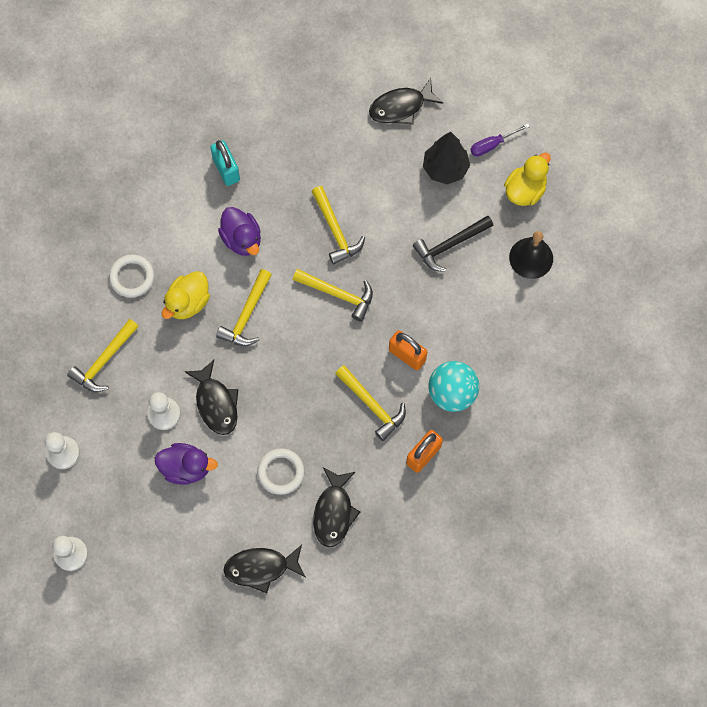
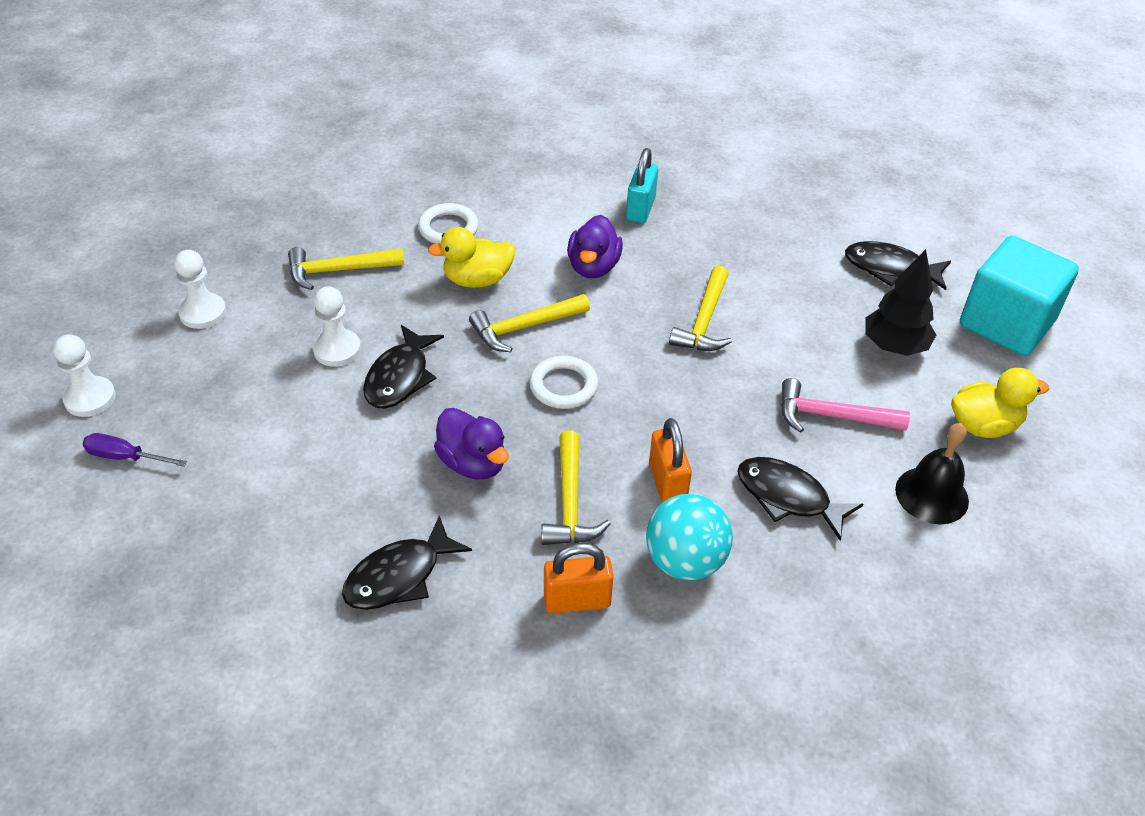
camera: 40 degrees right, 25 degrees down
purple duck [154,443,218,485] -> purple duck moved to [434,408,508,480]
black fish [224,545,306,593] -> black fish moved to [737,457,863,541]
white ring [257,448,305,495] -> white ring moved to [530,356,598,409]
yellow hammer [293,269,373,322] -> none
black hammer [413,216,494,272] -> pink hammer [781,378,910,433]
purple screwdriver [470,124,530,156] -> purple screwdriver moved to [83,433,187,467]
none -> turquoise cube [960,236,1079,356]

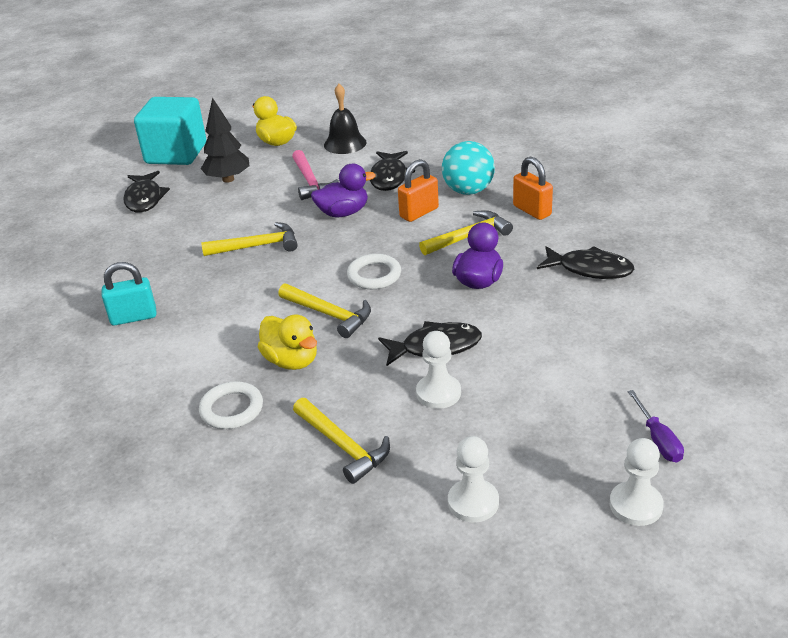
camera: 115 degrees left, 10 degrees down
purple duck [567,215,623,278] -> purple duck moved to [311,164,376,217]

